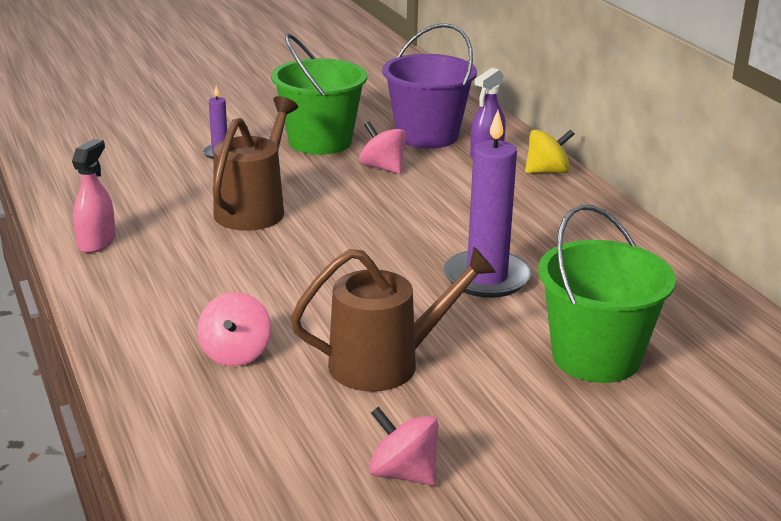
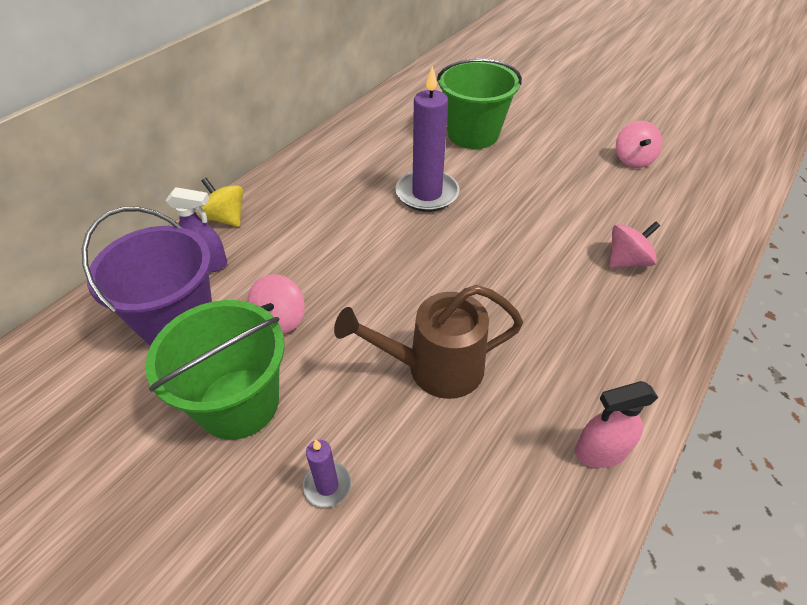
camera: 120 degrees left, 20 degrees up
brown watering can [290,247,496,392] -> none

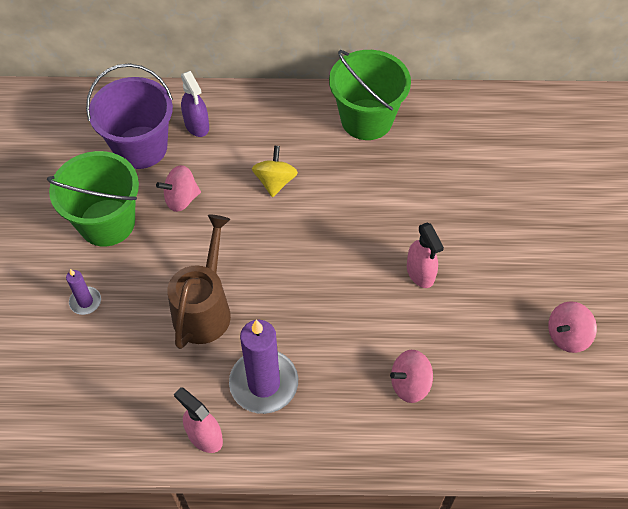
camera: 55 degrees right, 10 degrees up
yellow spinning top [198,178,243,227] -> yellow spinning top moved to [252,146,298,197]
brown watering can [334,285,523,399] -> brown watering can turned 60 degrees clockwise [167,215,231,349]
purple candle [395,66,459,212] -> purple candle moved to [229,320,298,414]
green bucket [437,58,522,149] -> green bucket moved to [329,50,411,140]
pink spinning top [609,221,660,268] -> pink spinning top turned 135 degrees clockwise [390,350,433,403]
none -> pink spray bottle [407,223,444,288]

